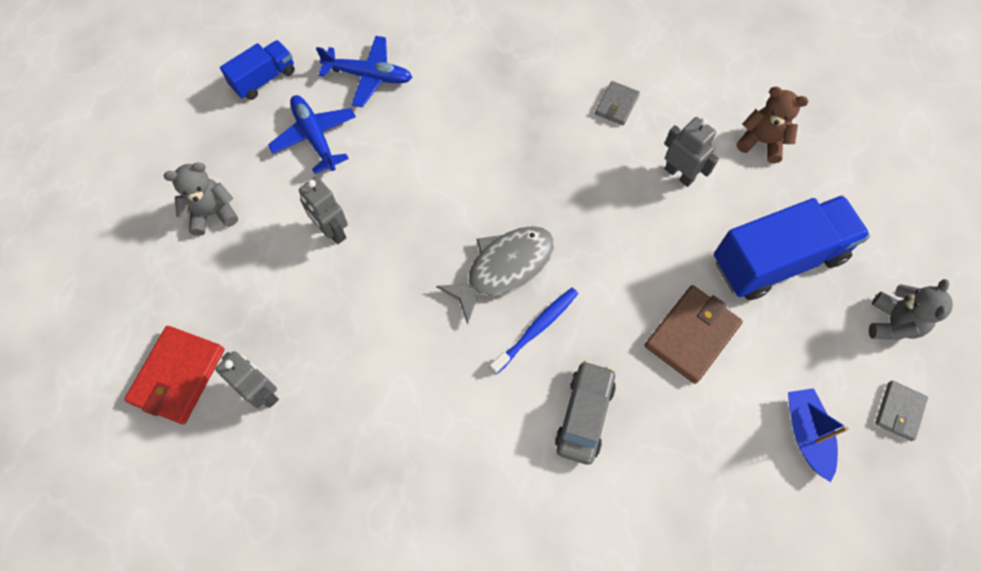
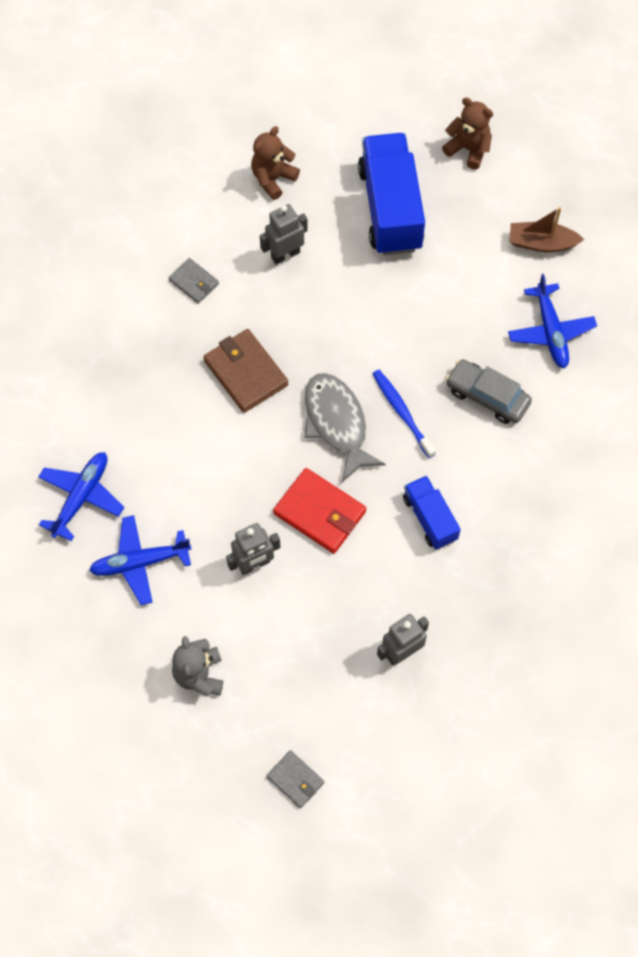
camera: 75 degrees left, 0 degrees up
red wallet [124,326,224,424] -> red wallet moved to [273,468,366,554]
blue truck [220,40,295,100] -> blue truck moved to [403,476,461,550]
brown wallet [645,285,743,384] -> brown wallet moved to [203,329,288,413]
blue boat [788,388,849,482] -> brown boat [509,207,584,252]
grey teddy bear [869,279,953,340] -> brown teddy bear [442,98,493,170]
grey wallet [875,381,928,441] -> grey wallet moved to [267,750,324,808]
none -> blue plane [508,274,597,369]

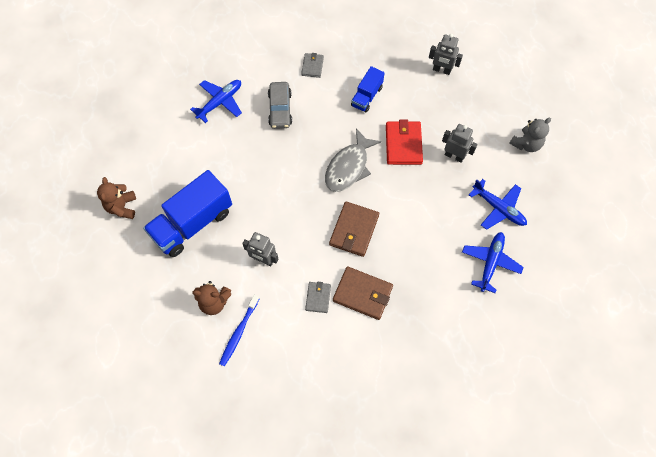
camera: 125 degrees left, 0 degrees up
blue plane [38,452,124,541] -> blue plane turned 120 degrees clockwise [462,232,523,293]
grey wallet [267,750,324,808] -> grey wallet moved to [301,53,324,78]
blue toothbrush [373,370,436,458] -> blue toothbrush moved to [219,295,259,367]
brown boat [509,207,584,252] -> none
none -> brown wallet [333,266,393,320]

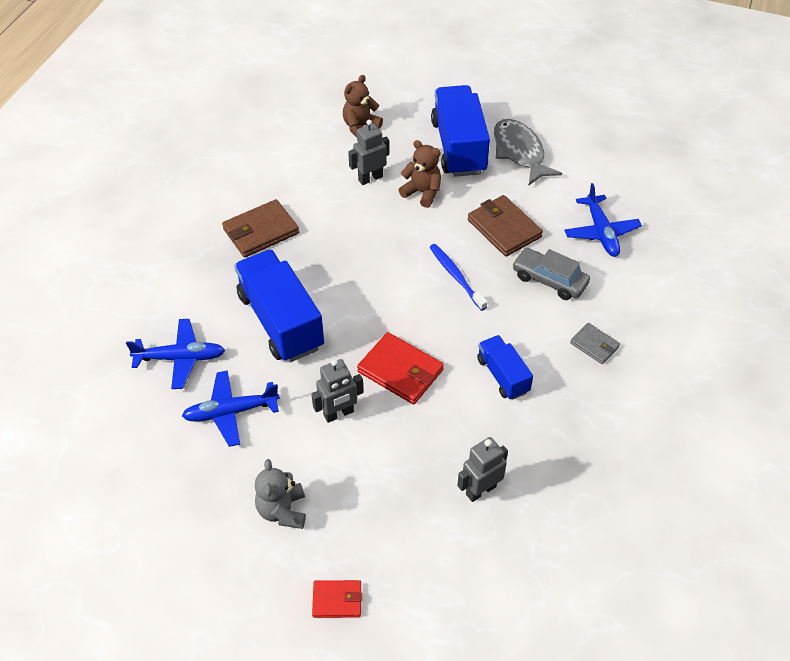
camera: 125 degrees right, 15 degrees down
brown teddy bear [97,177,136,219] -> brown teddy bear moved to [399,140,441,208]
blue toothbrush [219,295,259,367] -> blue toothbrush moved to [430,244,487,311]
grey wallet [305,281,331,313] -> none
grey fish [325,128,381,192] -> grey fish moved to [494,119,563,186]
brown wallet [329,202,379,257] -> brown wallet moved to [468,195,543,257]
blue plane [462,232,523,293] -> blue plane turned 60 degrees counterclockwise [126,319,225,389]
none -> blue truck [234,250,324,362]
none -> red wallet [312,580,362,618]

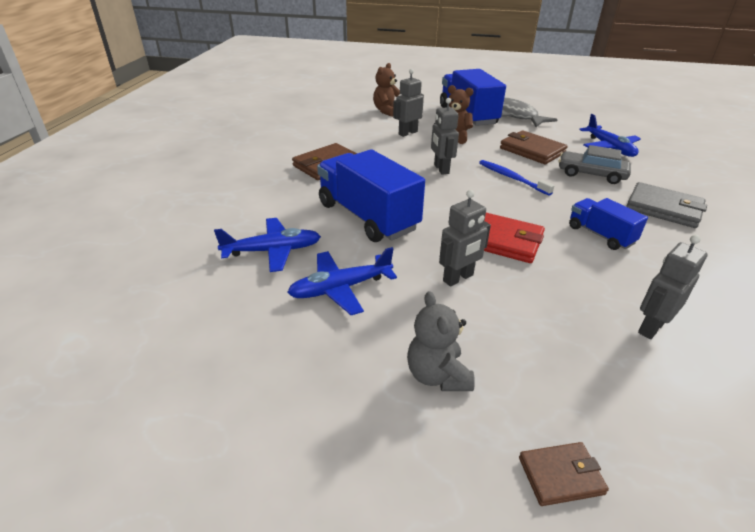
camera: 10 degrees left, 15 degrees down
red wallet [312,580,362,618] -> brown wallet [519,442,609,506]
grey wallet [570,323,620,364] -> grey wallet [626,182,707,228], size x1.72
none -> grey robot [431,98,459,175]

